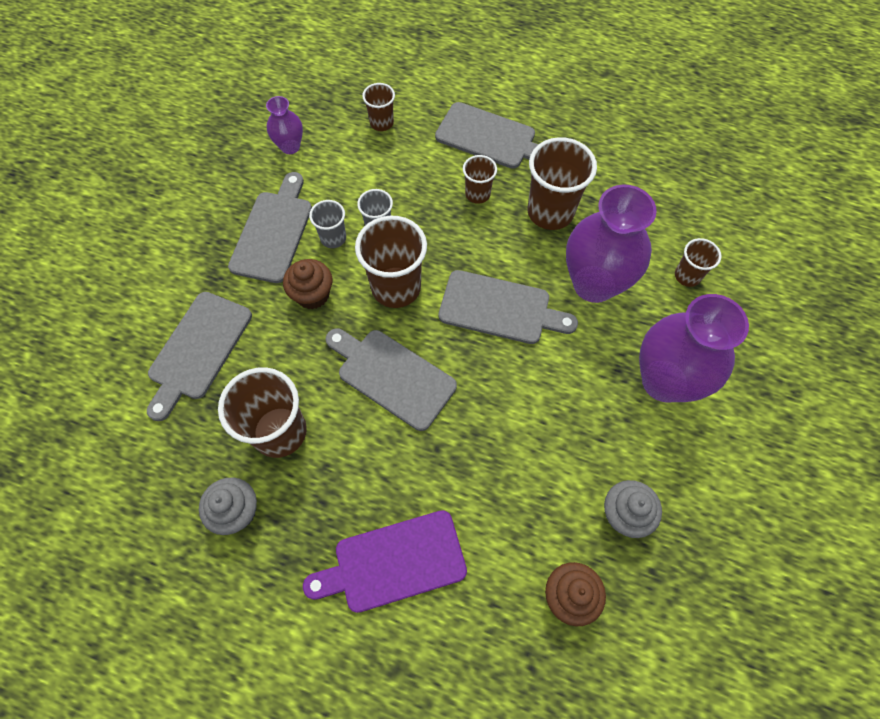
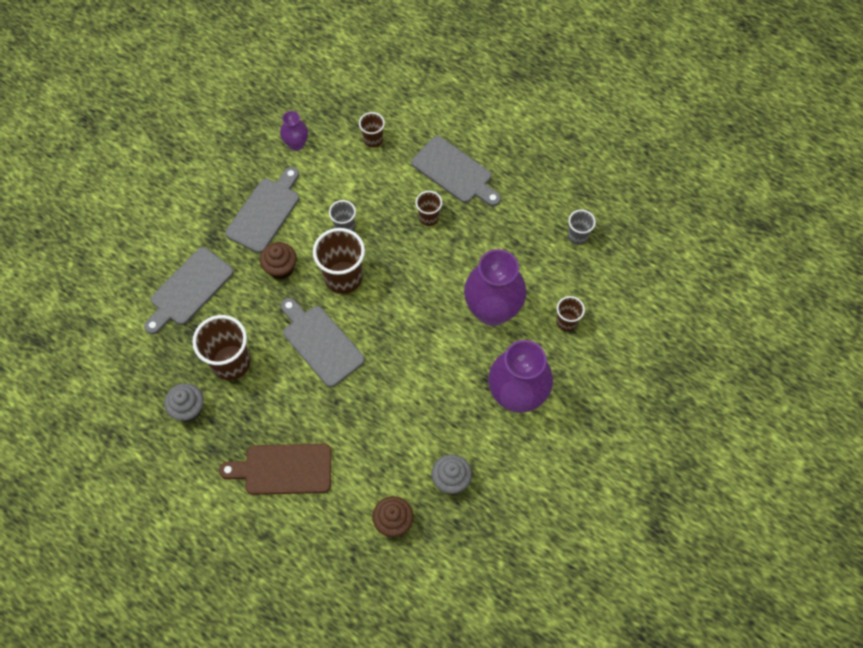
camera: 15 degrees right, 0 degrees up
purple cutting board [303,510,467,613] -> brown cutting board [219,444,331,495]
grey cup [309,200,346,248] -> grey cup moved to [568,210,596,245]
grey cutting board [439,270,578,344] -> none
brown cup [527,137,597,230] -> none

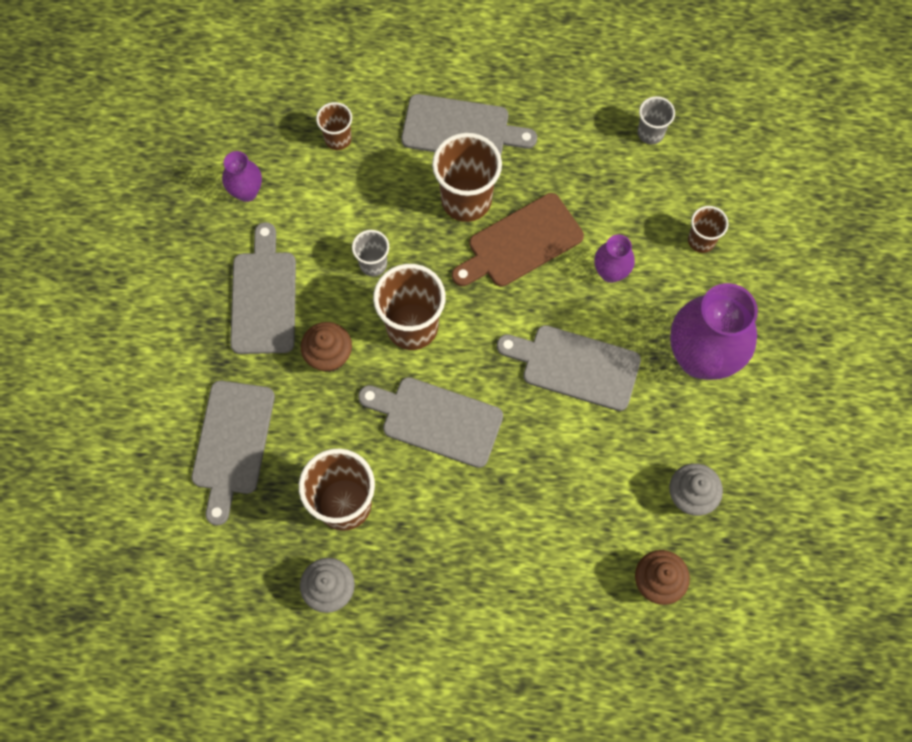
camera: 30 degrees left, 5 degrees up
brown cutting board [219,444,331,495] -> brown cutting board moved to [452,193,584,287]
brown cup [415,191,442,226] -> brown cup [432,133,502,222], size x1.84
purple vase [464,249,526,326] -> purple vase [594,235,635,283], size x0.49
none -> grey cutting board [497,325,641,411]

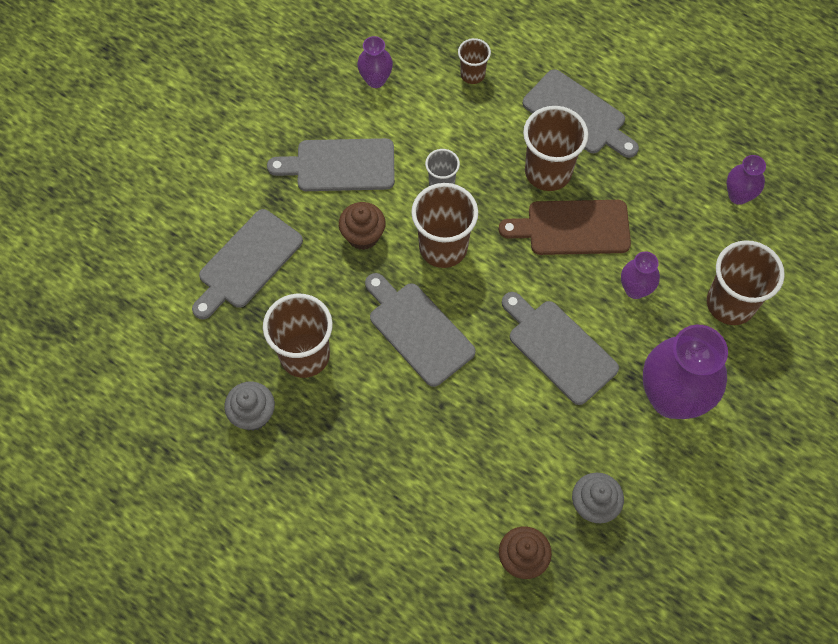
camera: 30 degrees right, 5 degrees down
grey cutting board [230,222,296,354] -> grey cutting board turned 120 degrees counterclockwise [267,138,395,191]
grey cup [638,96,675,144] -> purple vase [726,155,766,205]
brown cup [688,206,729,253] -> brown cup [707,240,785,325], size x1.84

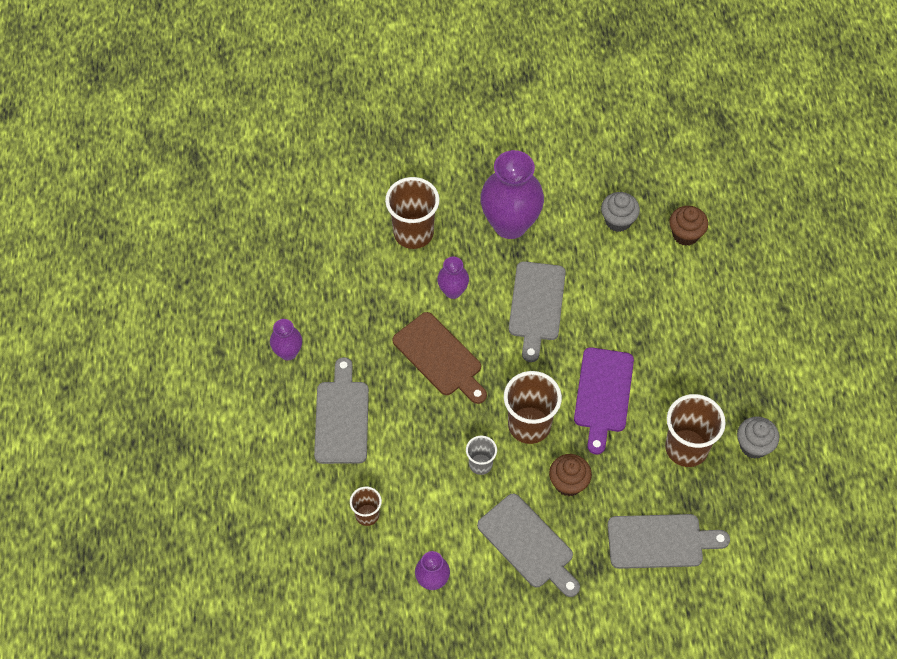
camera: 130 degrees left, 5 degrees down
grey cutting board [365,273,476,387] -> purple cutting board [574,347,634,454]
brown cup [523,106,588,191] -> none
purple vase [726,155,766,205] -> purple vase moved to [270,319,302,361]

